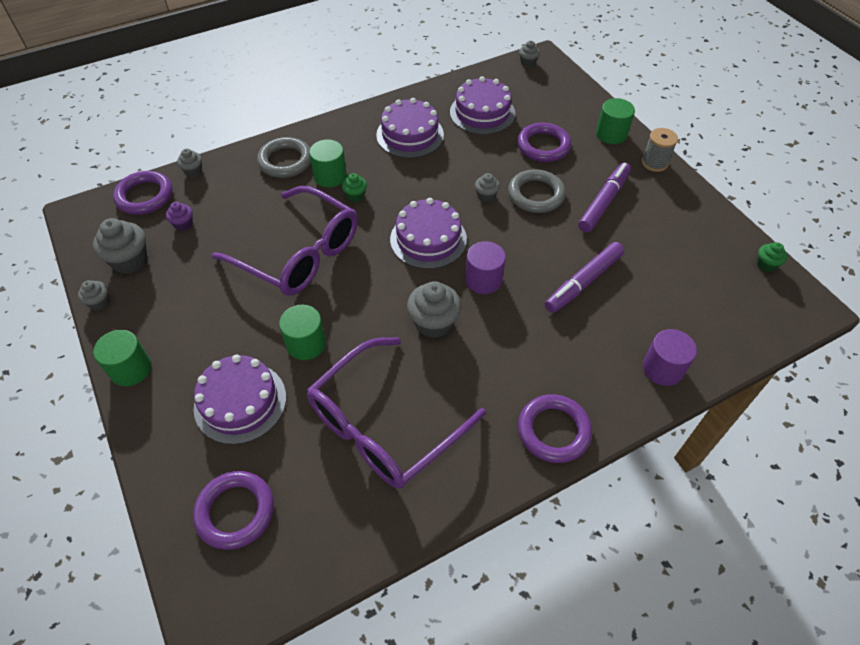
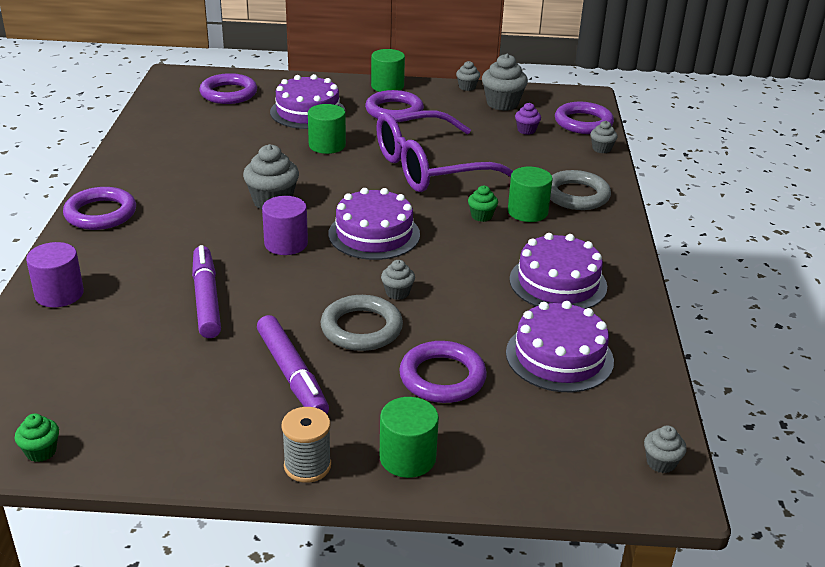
camera: 120 degrees right, 20 degrees down
purple glasses [307,337,486,489] -> none
none -> purple ring [365,90,424,122]

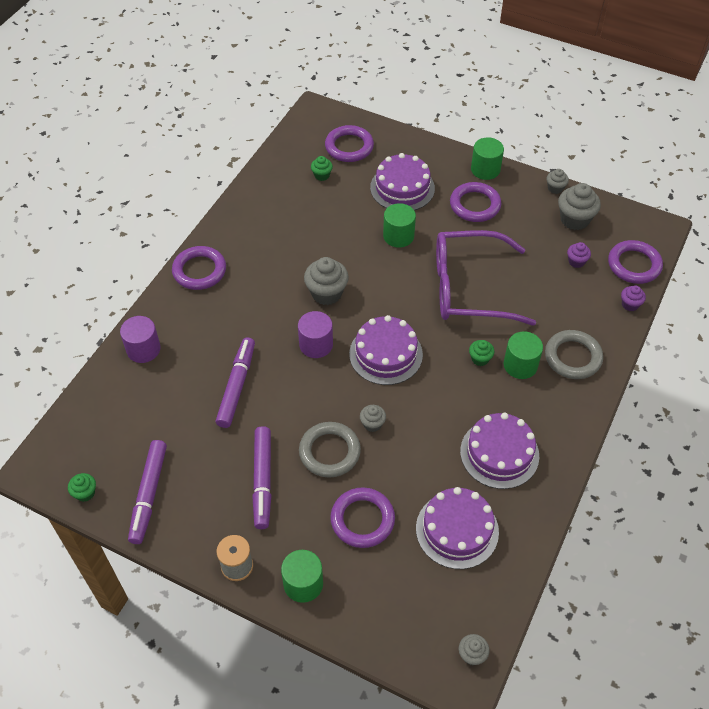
camera: 25 degrees right, 20 degrees up
grey cupcake [590,121,618,153] -> purple cupcake [621,285,646,311]
none -> purple marker [128,440,167,544]
none -> green cupcake [311,156,333,181]

